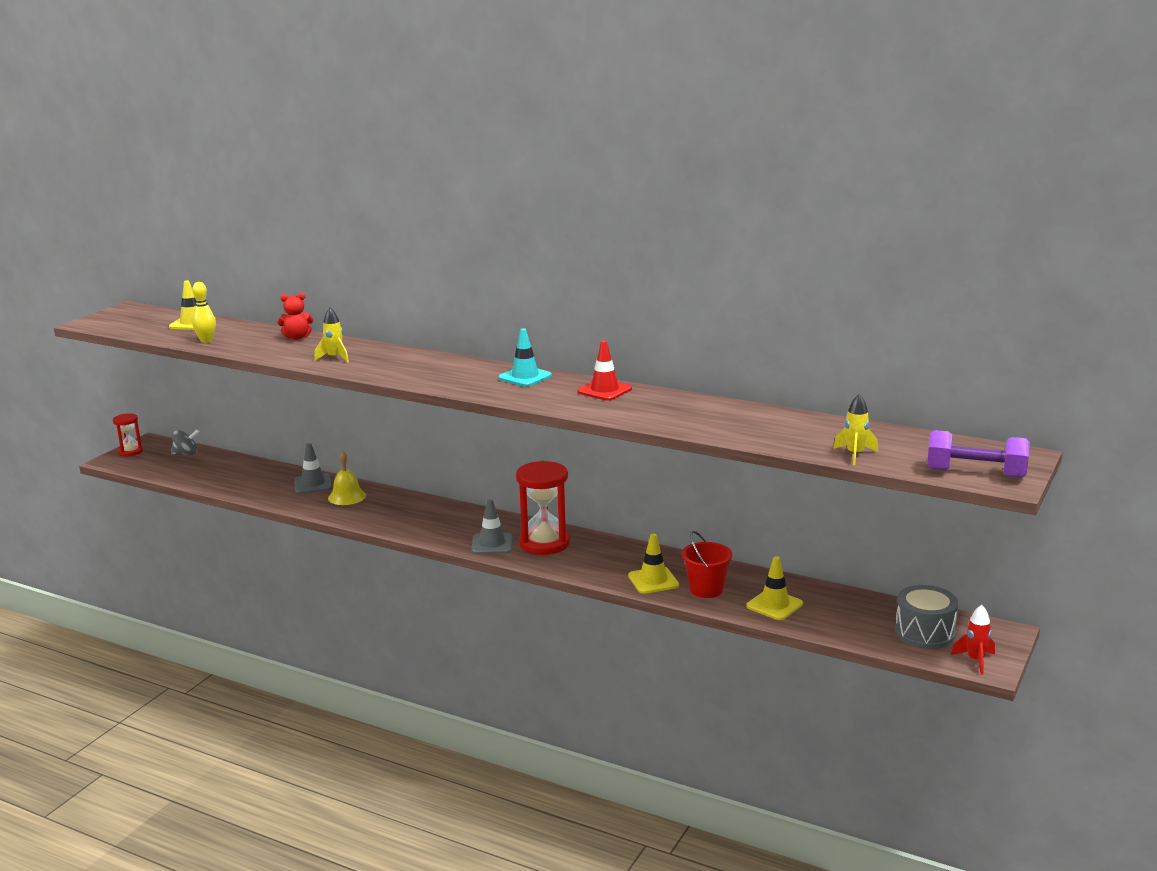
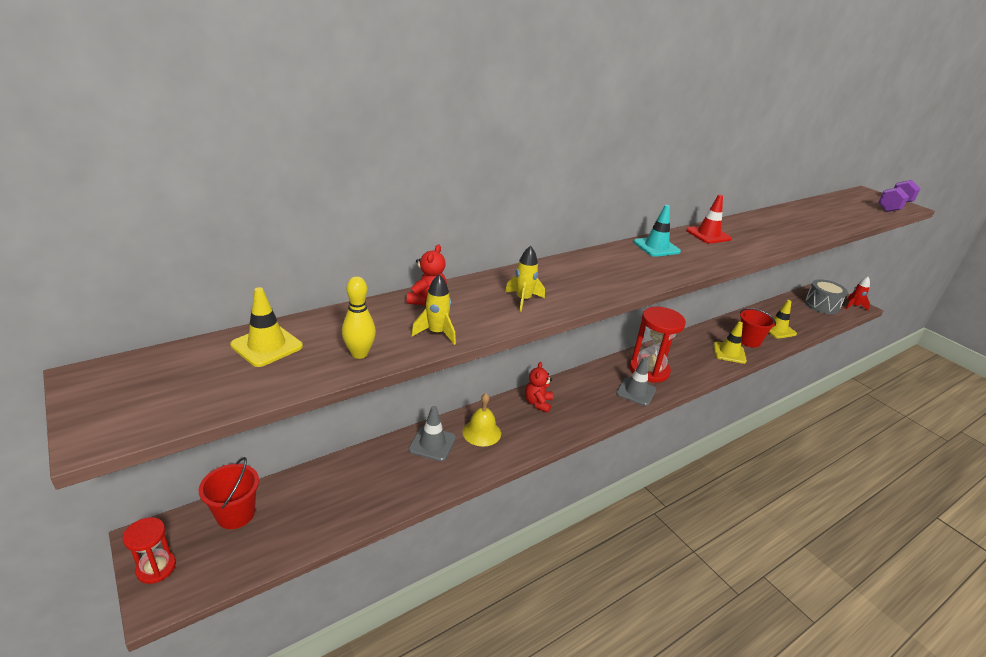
camera: 65 degrees left, 10 degrees up
grey spinning top [171,430,199,455] -> red bucket [199,457,259,529]
yellow rocket [833,394,878,465] -> yellow rocket moved to [411,274,456,345]
none -> red teddy bear [525,362,553,413]

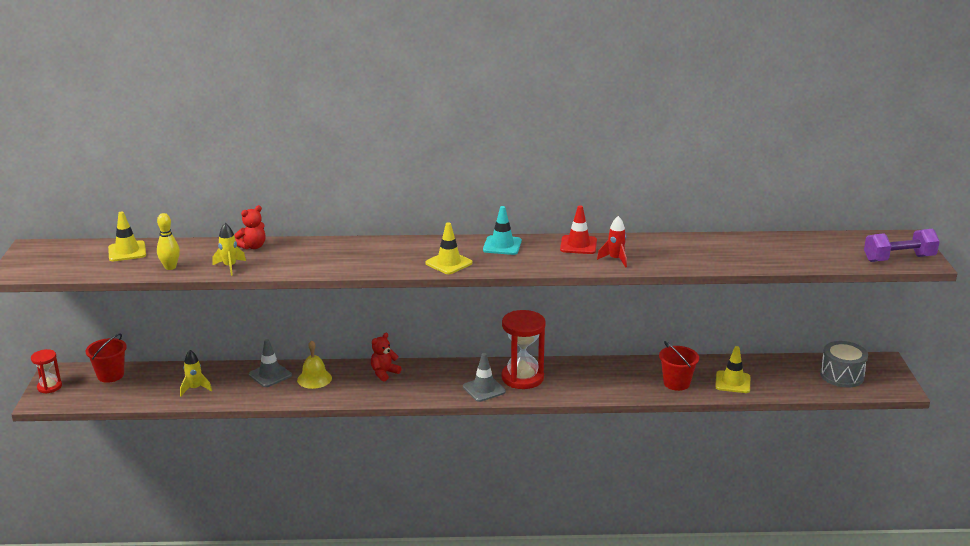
camera: 35 degrees right, 5 degrees down
yellow rocket [505,246,545,312] -> yellow rocket moved to [180,350,212,396]
yellow traffic cone [713,321,747,364] -> yellow traffic cone moved to [425,222,473,274]
red rocket [846,277,870,311] -> red rocket moved to [597,216,627,268]

